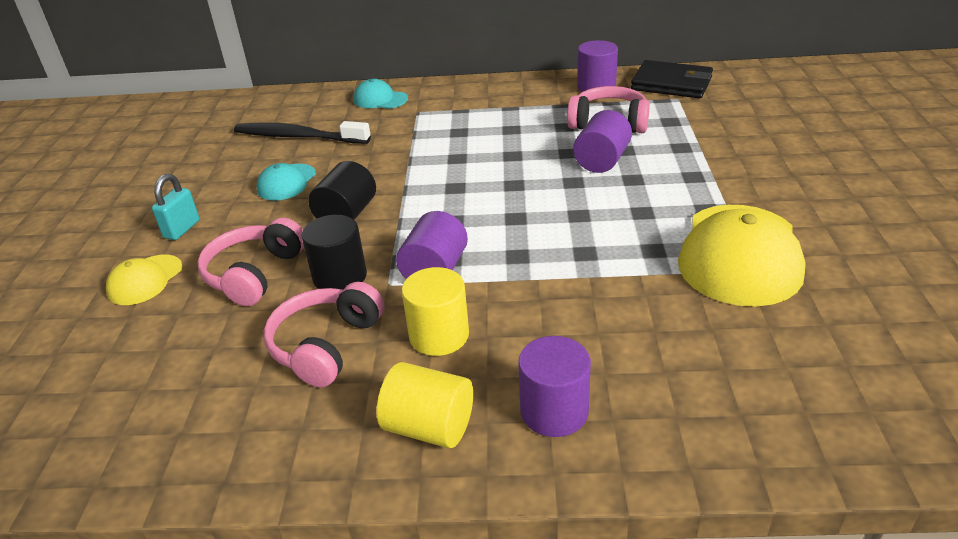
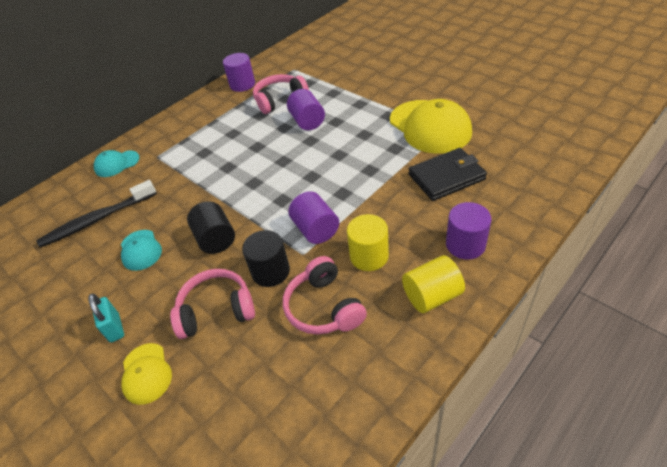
camera: 45 degrees left, 10 degrees up
pink headphones [197,218,304,306] -> pink headphones turned 105 degrees clockwise [170,269,255,339]
black wallet [631,60,713,98] -> black wallet moved to [409,148,487,201]

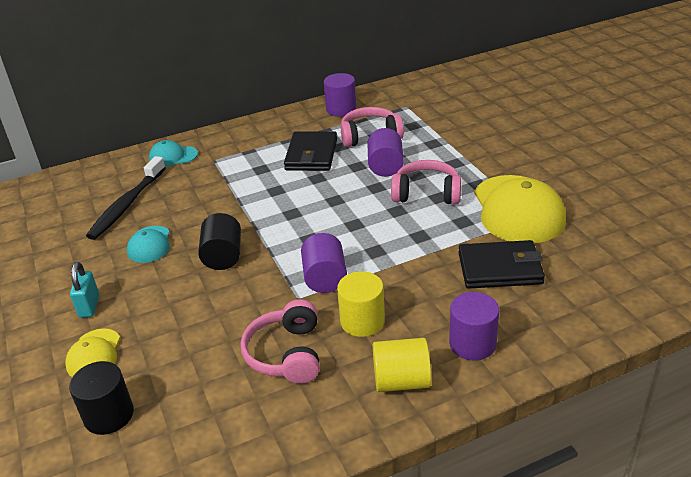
camera: 20 degrees right, 10 degrees down
black toothbrush [36,180,157,248] -> black toothbrush turned 60 degrees counterclockwise [86,156,166,240]
pink headphones [170,269,255,339] -> pink headphones moved to [391,160,461,204]
black cylinder [242,230,290,287] -> black cylinder moved to [69,361,134,435]
none -> black wallet [284,131,337,171]

